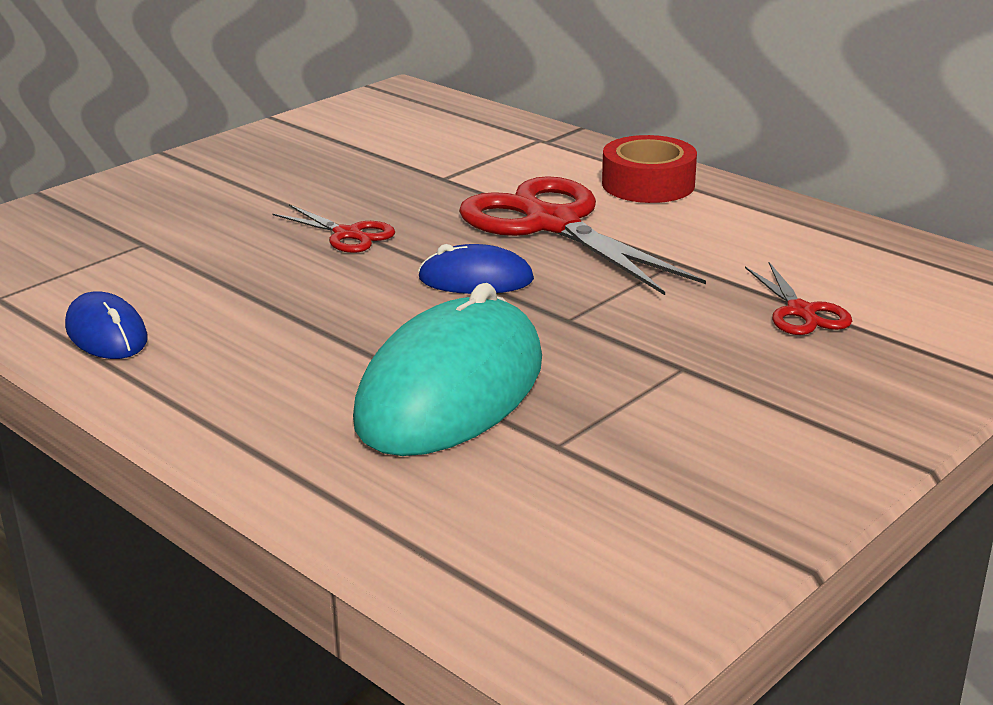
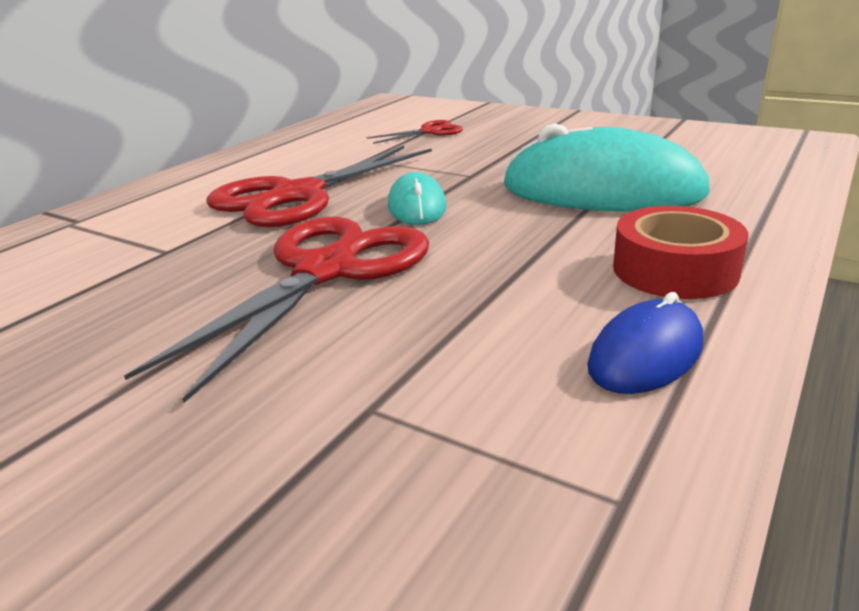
camera: 100 degrees left, 0 degrees up
red scissors [272,204,395,253] -> red scissors [124,217,429,403], size x2.08
blue mouse [418,244,534,294] -> turquoise mouse [388,172,446,225]
red tape [602,135,697,203] -> red tape moved to [613,206,749,299]

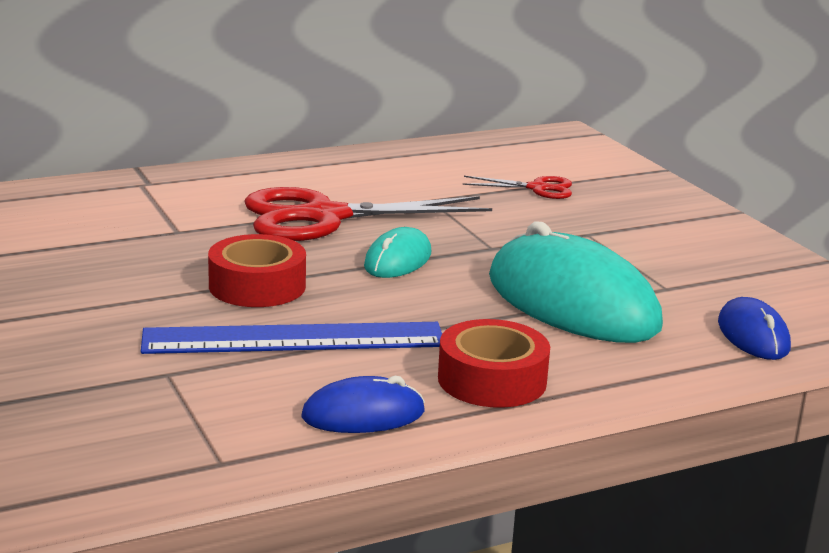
camera: 30 degrees right, 5 degrees down
red scissors [124,217,429,403] -> red tape [208,234,306,307]
none -> blue ruler [141,322,442,354]
none -> blue mouse [718,297,791,360]

